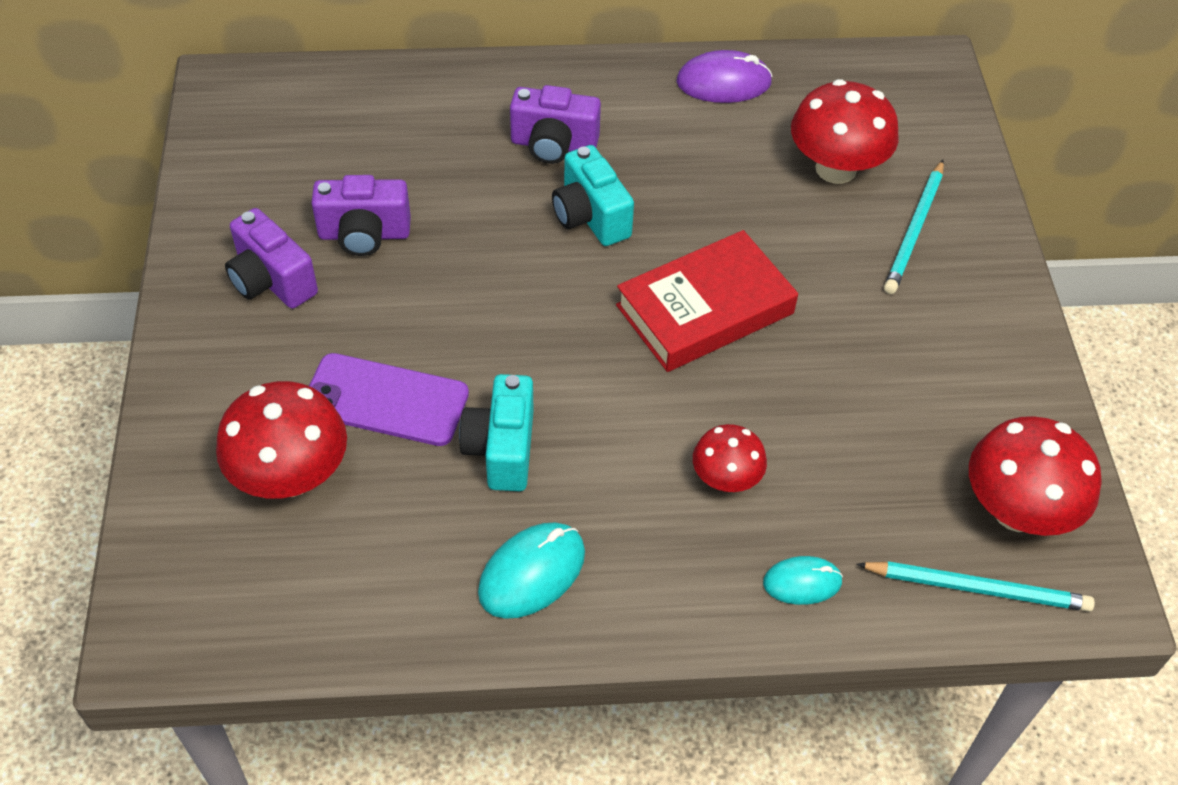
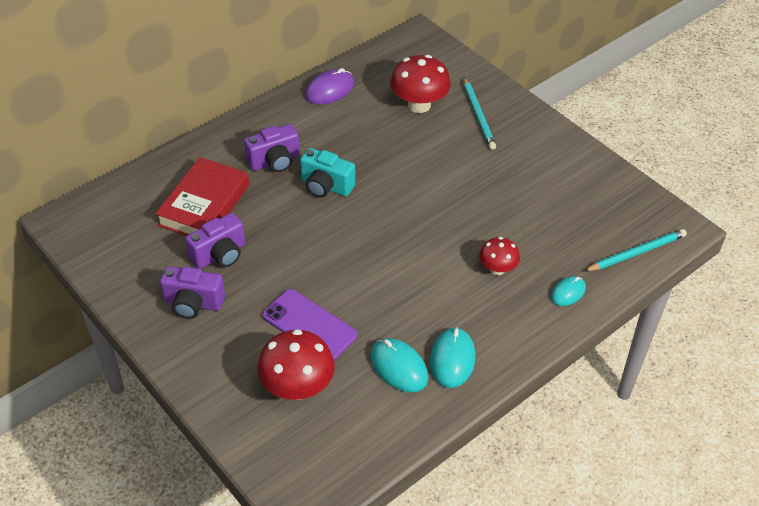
camera: 35 degrees left, 5 degrees down
purple phone [309,353,469,446] -> purple phone turned 60 degrees clockwise [262,289,357,361]
turquoise camera [459,374,534,491] -> none
red book [616,230,798,372] -> red book moved to [155,157,249,236]
red mushroom [969,416,1102,536] -> none
none -> turquoise mouse [371,338,428,392]

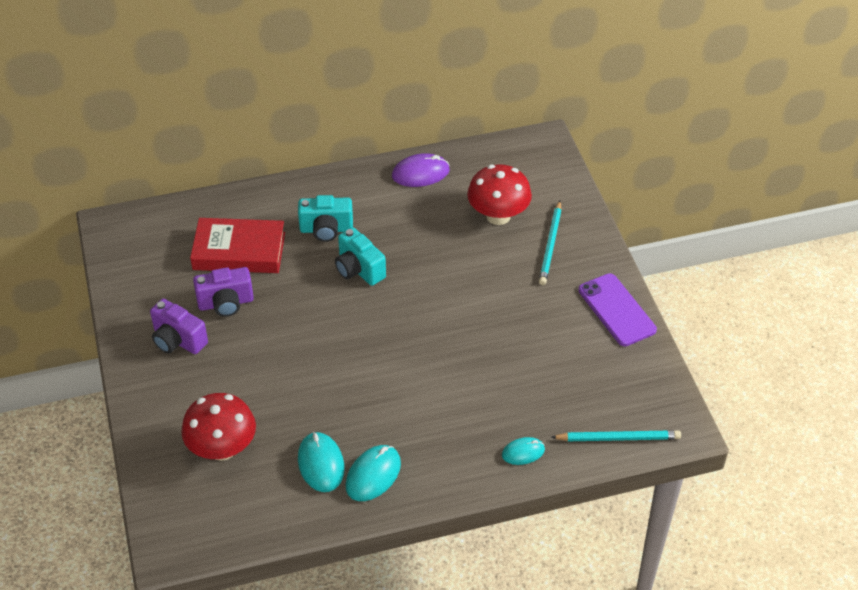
camera: 25 degrees right, 0 degrees up
red book [155,157,249,236] -> red book turned 45 degrees clockwise [190,218,285,273]
purple camera [244,124,300,172] -> turquoise camera [298,195,353,242]
purple phone [262,289,357,361] -> purple phone moved to [578,273,657,346]
red mushroom [479,237,520,275] -> none

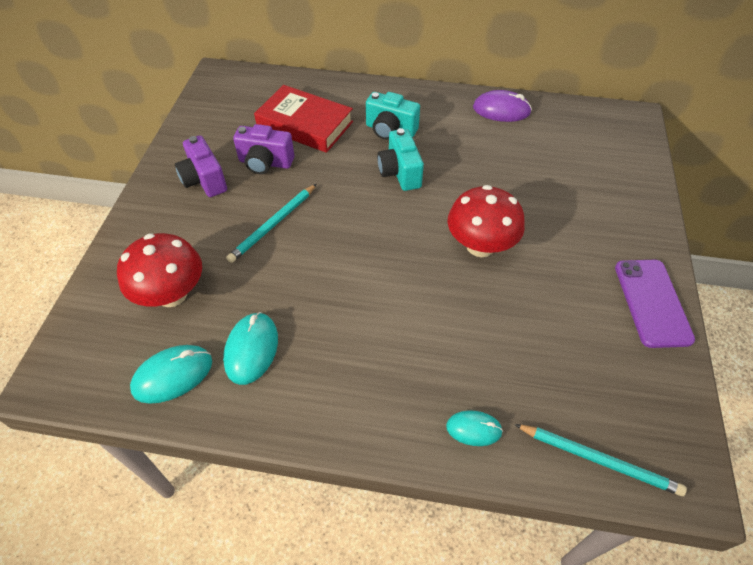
camera: 25 degrees right, 5 degrees up
turquoise mouse [345,445,401,501] -> turquoise mouse moved to [130,345,212,404]
red mushroom [467,164,532,225] -> red mushroom moved to [448,185,525,257]
turquoise pencil [539,201,562,285] -> turquoise pencil moved to [226,184,316,263]

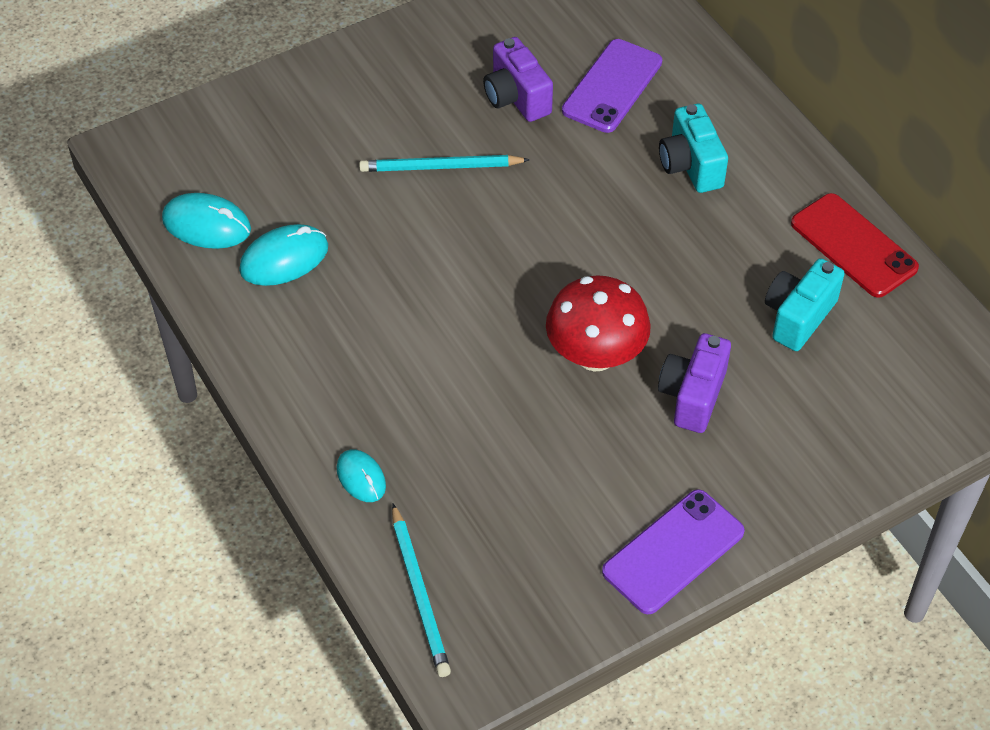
camera: 50 degrees right, 0 degrees up
red mushroom [117,233,202,307] -> none
purple camera [175,135,227,197] -> purple camera moved to [658,333,731,433]
red book [254,85,353,153] -> purple phone [562,39,662,133]
turquoise camera [377,128,424,191] -> turquoise camera moved to [765,258,845,351]
purple mouse [473,90,532,122] -> red phone [791,193,919,298]

